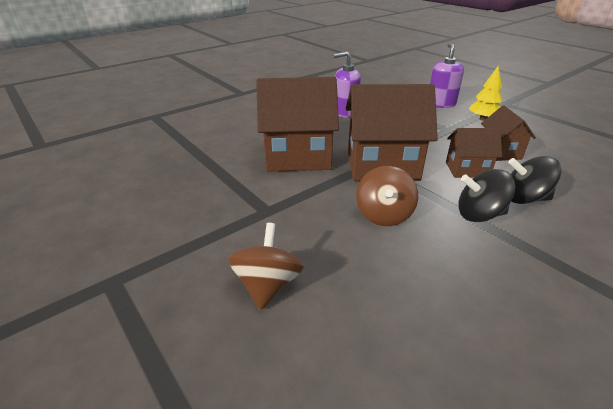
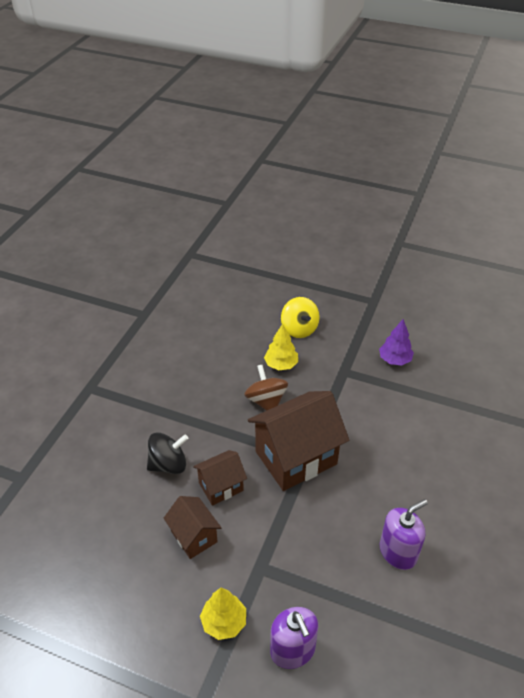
camera: 150 degrees right, 10 degrees up
brown spinning top [228,223,304,310] -> yellow spinning top [281,297,320,338]
brown house [256,77,339,172] -> none
black spinning top [458,169,515,222] -> none
none -> yellow tree [264,323,298,370]
none -> purple tree [379,319,414,366]

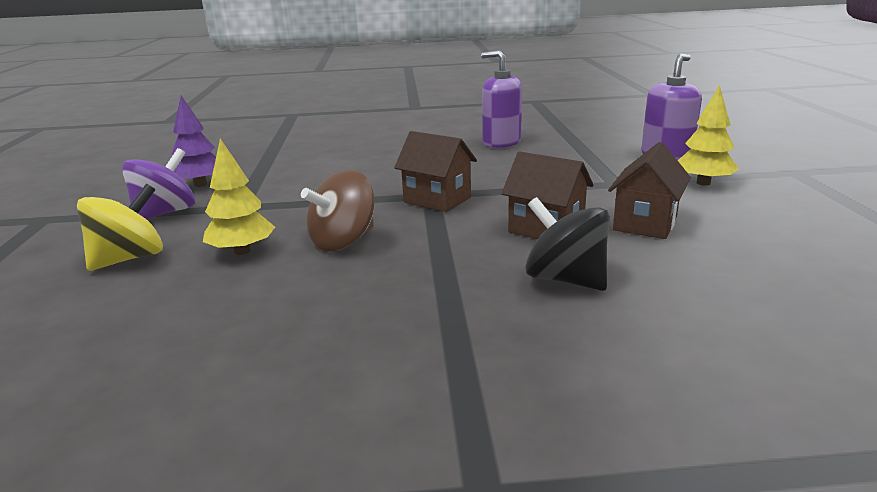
camera: 115 degrees left, 20 degrees down
brown house [248,391,349,491] -> brown house [394,131,477,212], size x0.54
none -> purple spinning top [122,148,195,219]

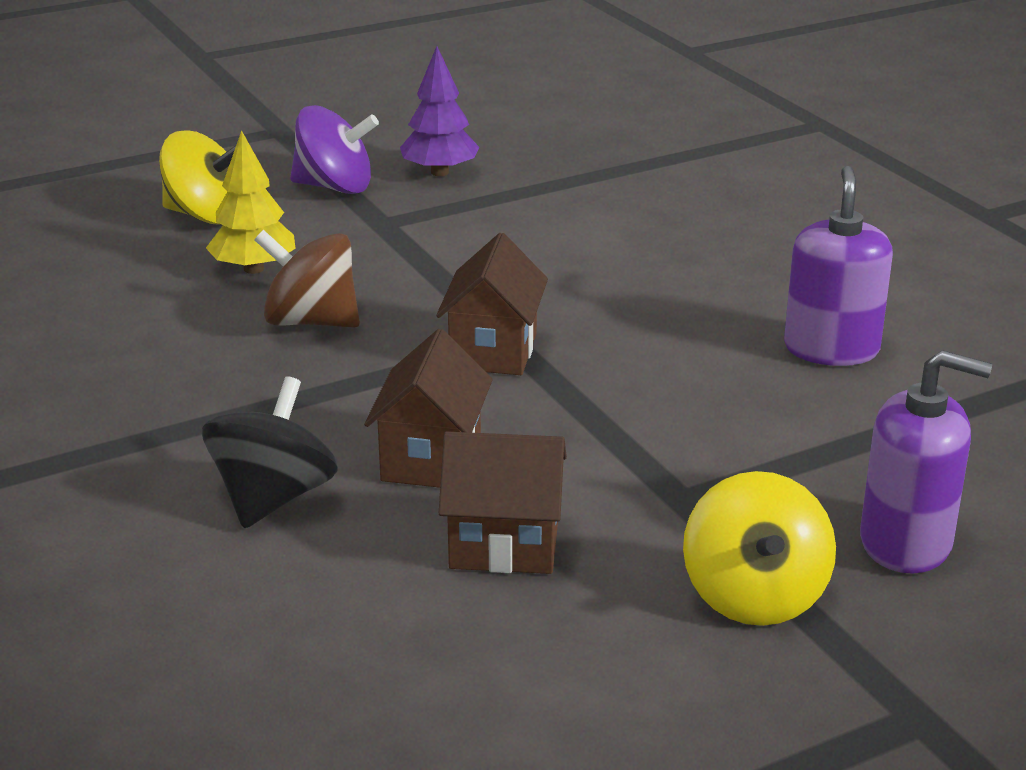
camera: 65 degrees right, 5 degrees up
yellow tree [678,85,739,186] -> yellow spinning top [683,471,836,626]

